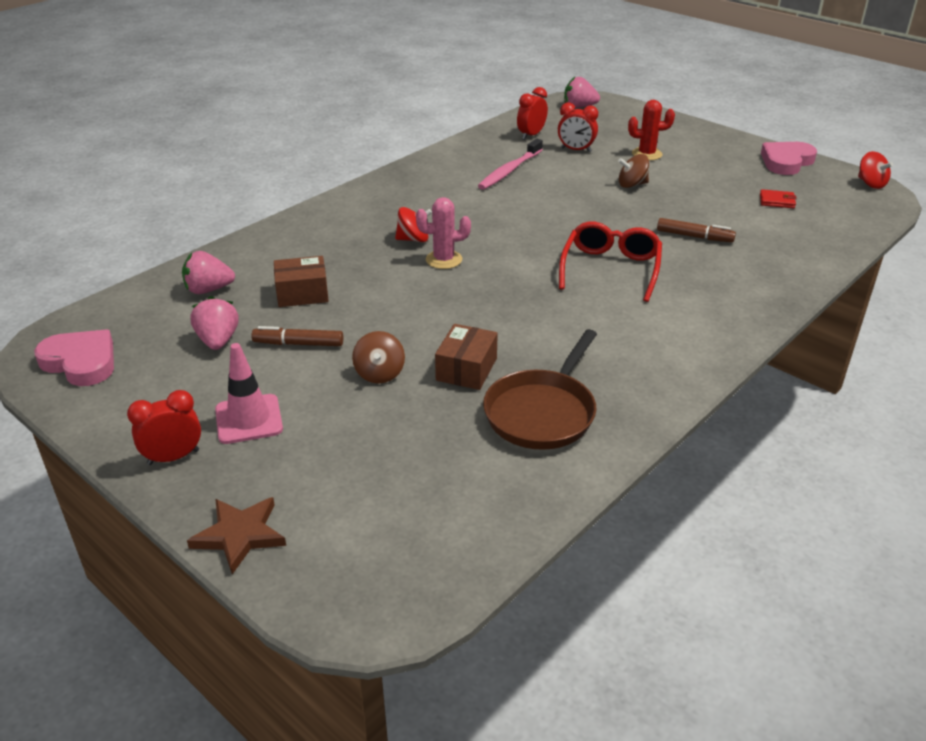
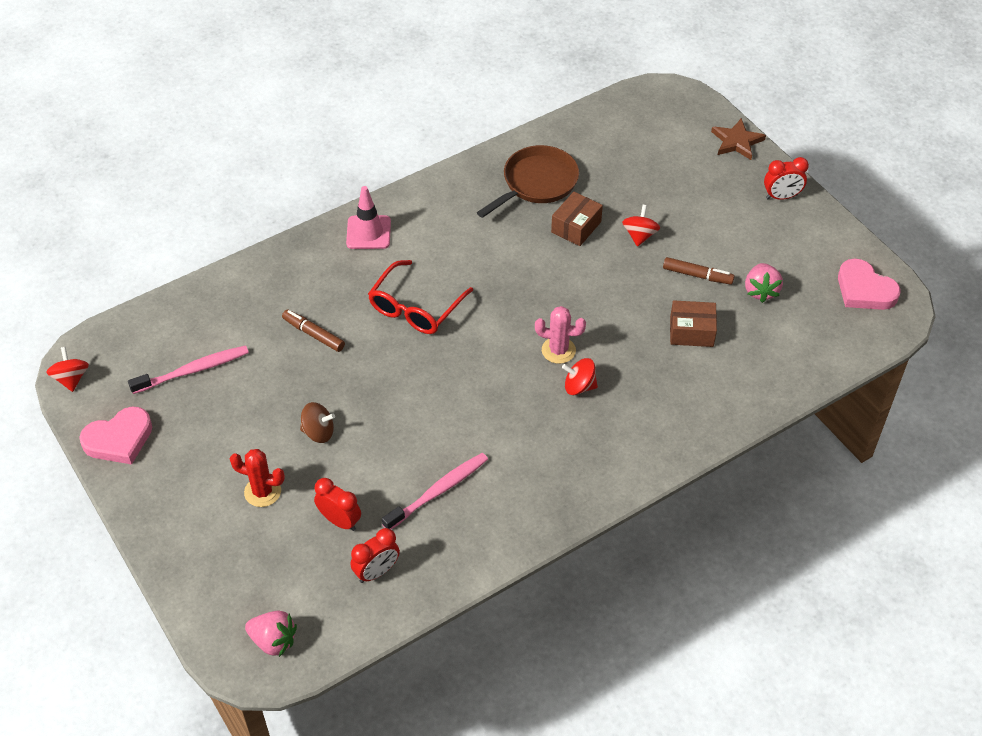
camera: 165 degrees left, 15 degrees up
pink strawberry [182,251,235,294] -> none
pink traffic cone [215,343,283,444] -> pink traffic cone moved to [346,186,391,249]
brown spinning top [352,331,405,384] -> red spinning top [622,205,660,247]
red wallet [760,189,797,208] -> pink toothbrush [128,345,249,394]

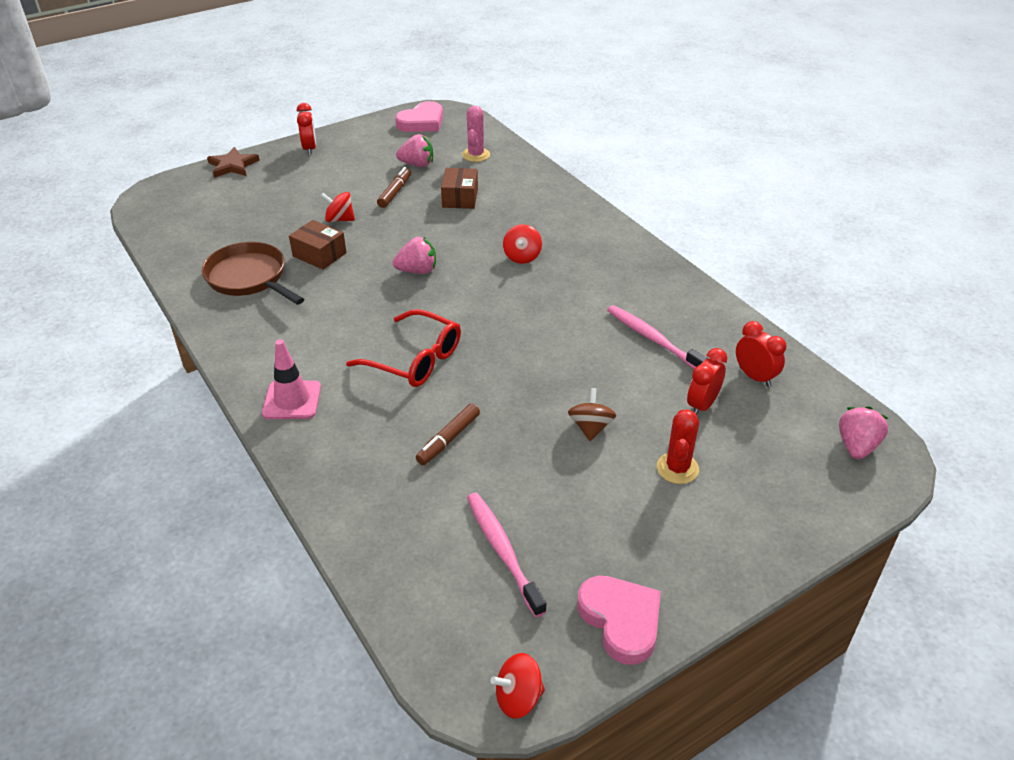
camera: 90 degrees left, 10 degrees down
pink cactus [535,306,586,364] -> pink cactus moved to [462,106,490,162]
none -> pink strawberry [393,237,436,274]

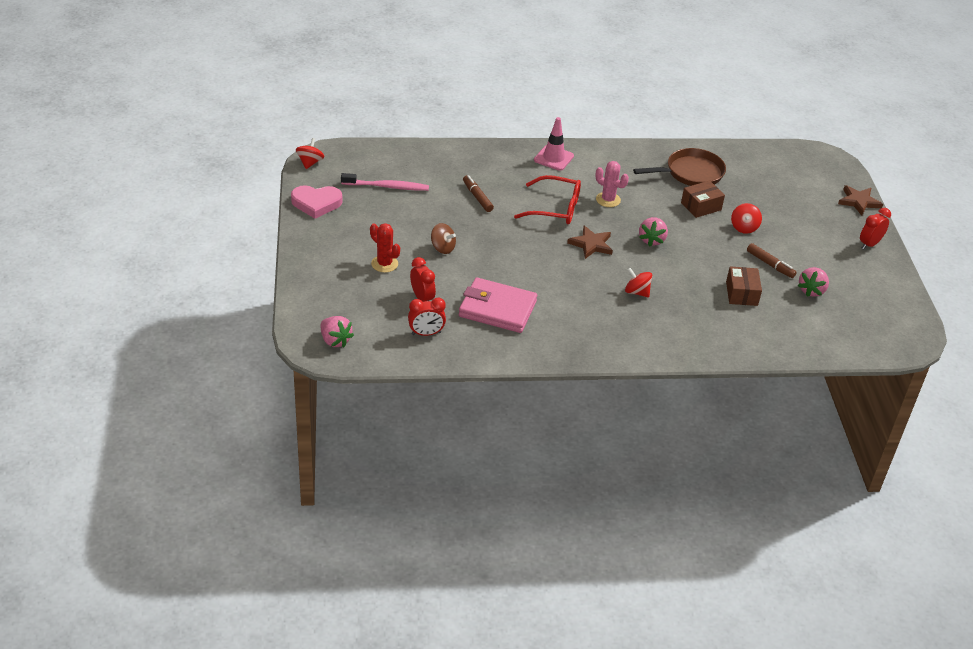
camera: 115 degrees right, 0 degrees up
red clock [297,103,316,155] -> red clock turned 120 degrees clockwise [860,208,891,250]
red spinning top [321,192,355,222] -> red spinning top turned 150 degrees clockwise [731,203,762,234]
red glasses [346,309,461,387] -> red glasses turned 135 degrees counterclockwise [514,175,581,224]
pink heart [395,101,443,132] -> none
brown box [441,168,478,209] -> brown box turned 60 degrees clockwise [726,266,762,306]
pink cactus [462,106,490,162] -> pink cactus moved to [595,161,629,207]
pink toothbrush [607,305,708,369] -> pink wallet [459,277,537,333]
none -> brown star [567,226,613,259]

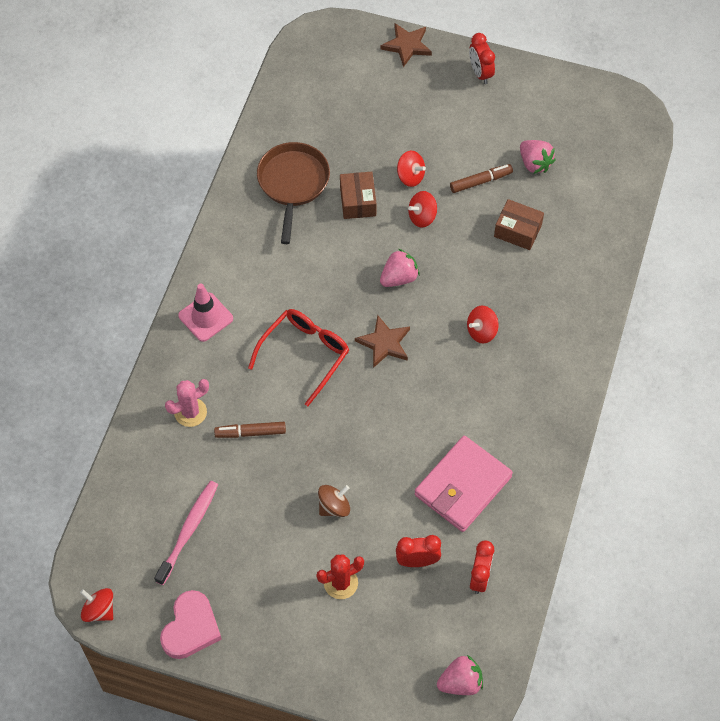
camera: 65 degrees left, 20 degrees up
pink cactus [595,161,629,207] -> pink cactus moved to [165,379,209,427]
pink strawberry [639,217,668,246] -> pink strawberry turned 75 degrees counterclockwise [380,249,420,287]
none -> red spinning top [408,191,437,228]

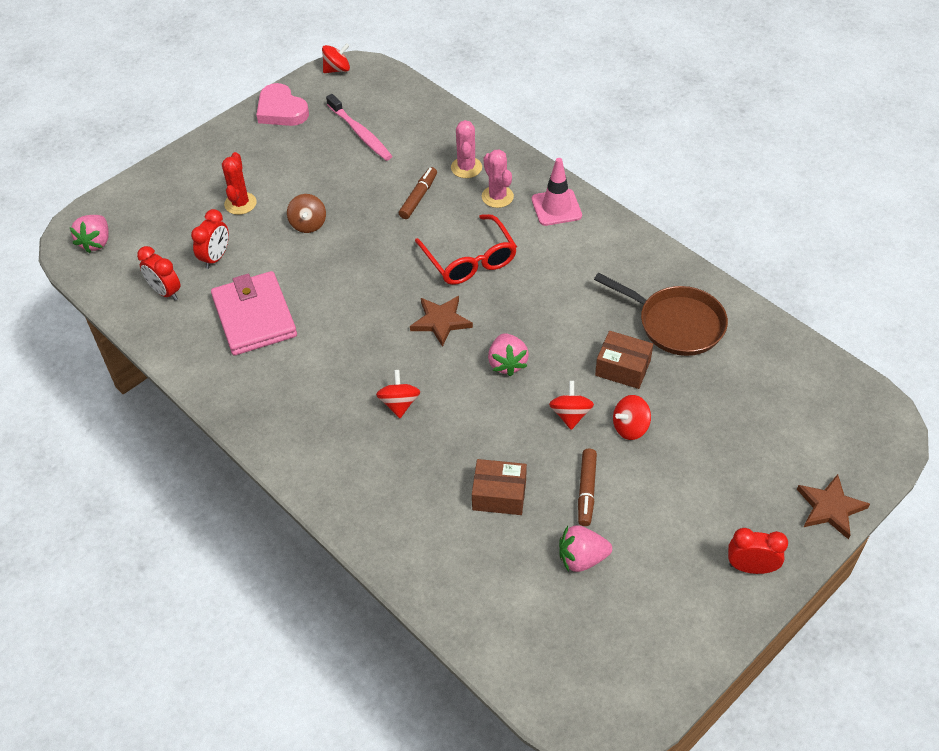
camera: 120 degrees right, 10 degrees down
brown box [494,199,544,250] -> brown box turned 45 degrees clockwise [472,459,527,515]
none -> pink cactus [482,149,514,208]

